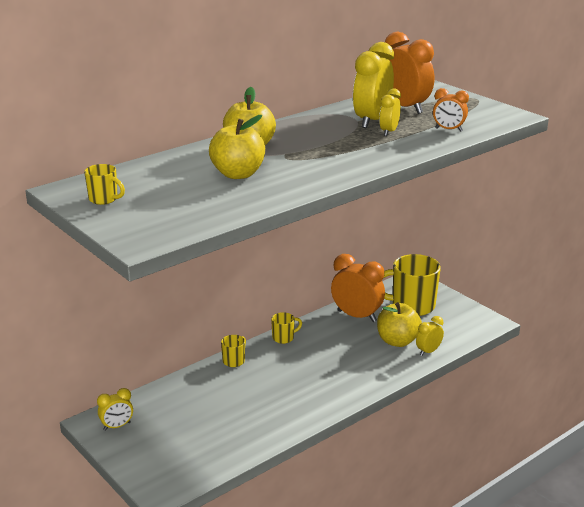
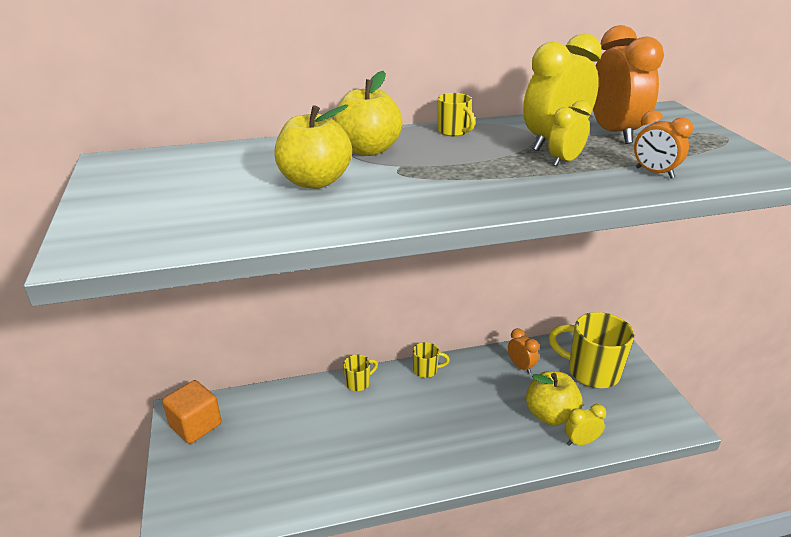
camera: 25 degrees right, 5 degrees up
yellow mug [84,164,125,205] -> yellow mug moved to [438,93,475,137]
yellow clock [97,388,133,431] -> orange cube [162,380,222,444]
orange clock [331,254,385,322] -> orange clock [508,328,539,374], size x0.54

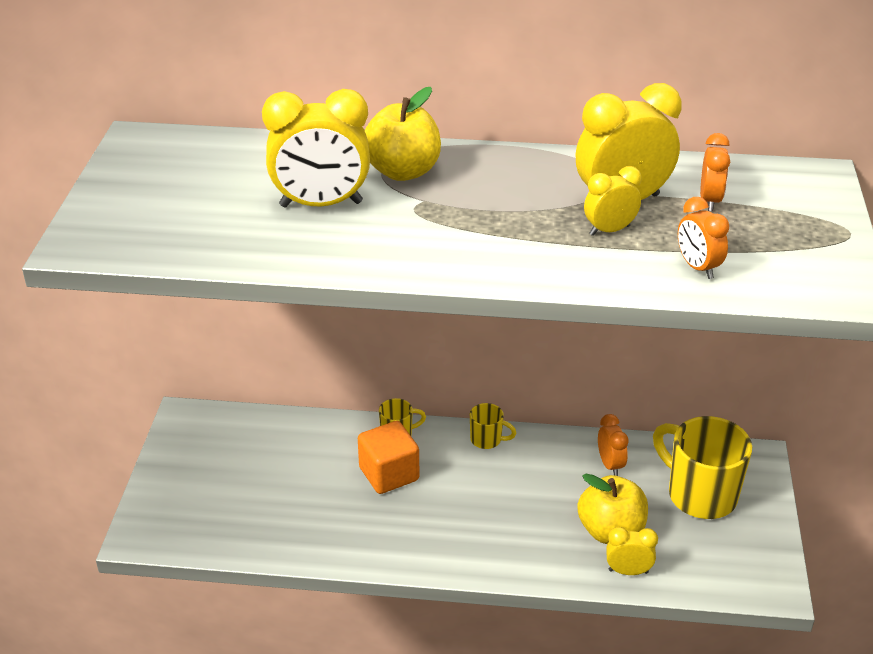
camera: 20 degrees right, 5 degrees up
orange cube [162,380,222,444] -> orange cube moved to [358,421,419,494]
yellow apple [274,105,352,189] -> yellow clock [262,89,370,208]
yellow mug [438,93,475,137] -> none
orange clock [593,25,664,144] -> orange clock [700,133,730,211], size x0.54

